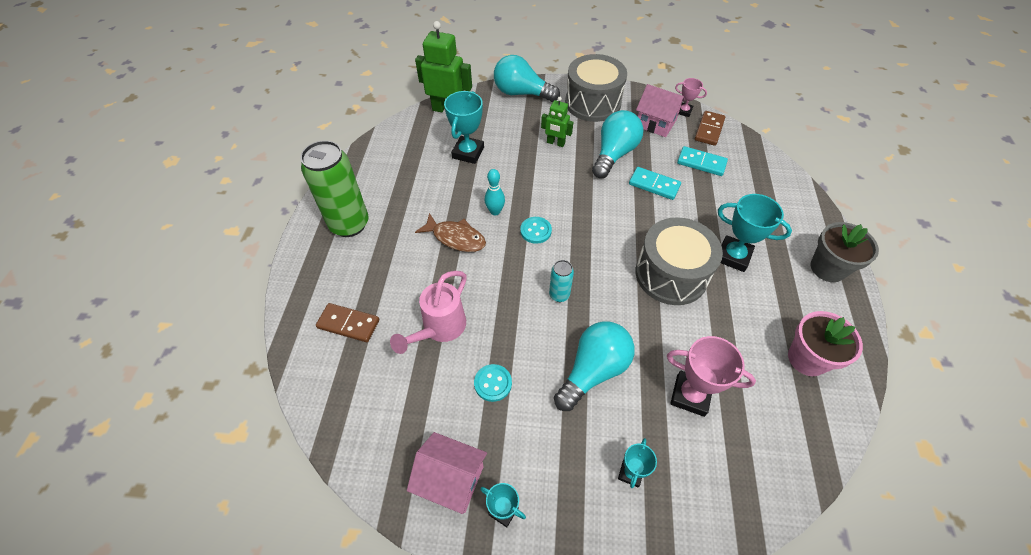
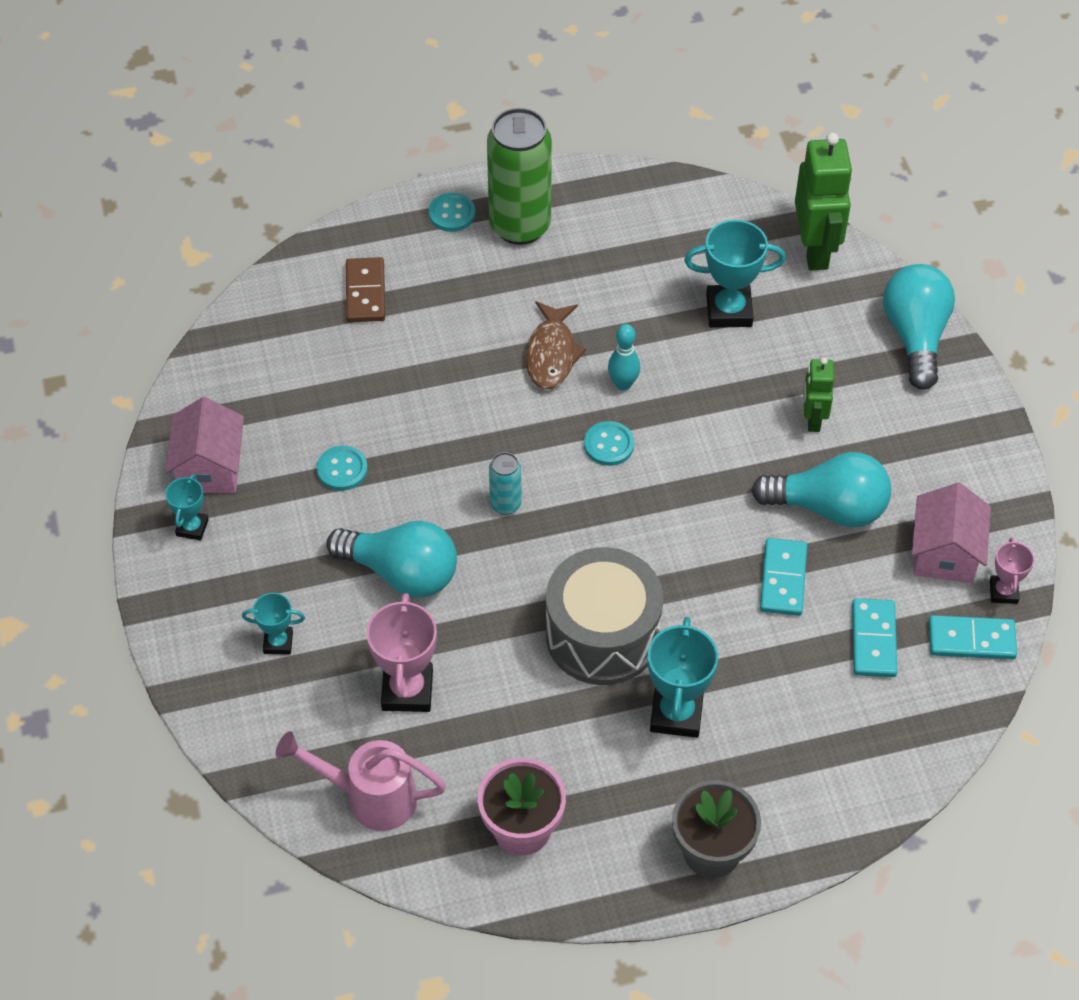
camera: 70 degrees right, 0 degrees up
pink watering can [390,271,467,354] -> pink watering can moved to [276,731,446,831]
grey drum [565,54,627,122] -> none
brown domino [695,111,725,146] -> turquoise domino [929,615,1017,660]
none -> turquoise button [429,193,475,232]

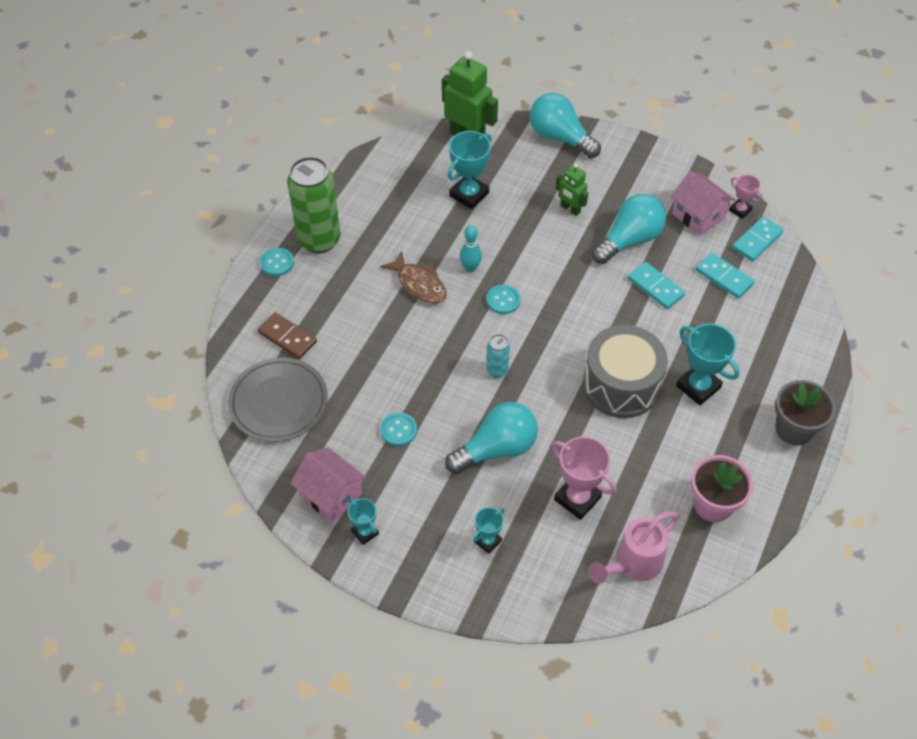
camera: 50 degrees left, 0 degrees up
none -> grey plate [228,357,328,442]

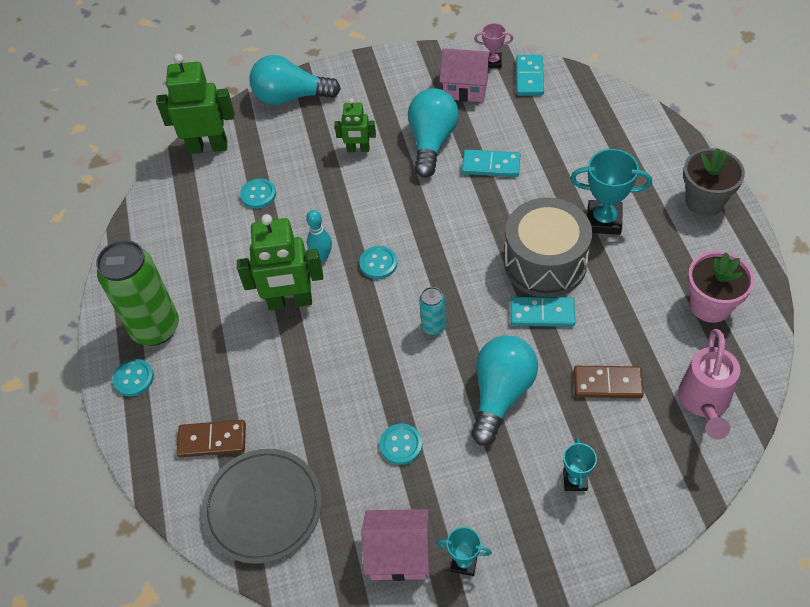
camera: 35 degrees left, 0 degrees up
brown fish [380,251,447,304] -> green robot [237,214,323,311]
turquoise trophy [448,131,491,209] -> turquoise button [240,178,276,209]
pink trophy [551,437,616,520] -> brown domino [574,366,644,398]
turquoise domino [696,253,755,299] -> turquoise domino moved to [510,296,575,327]

